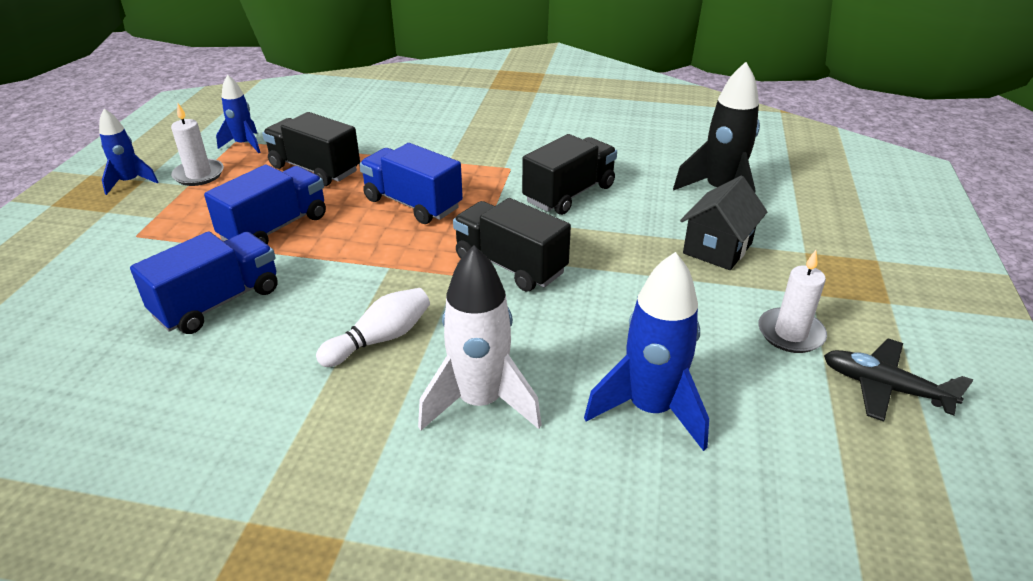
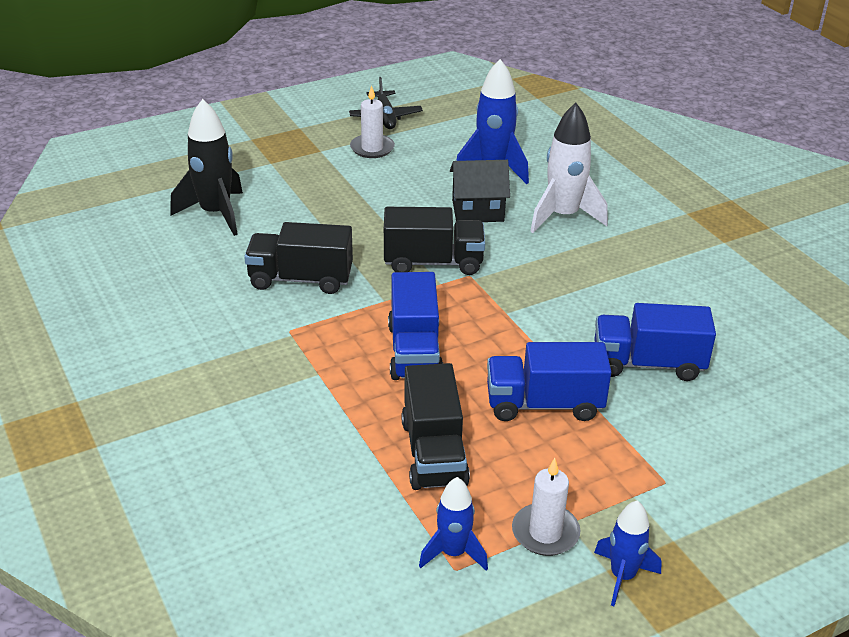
camera: 130 degrees left, 0 degrees up
white bowling pin [316,288,430,367] -> none
black truck [453,198,571,292] -> black truck turned 90 degrees counterclockwise [384,207,485,275]
black house [680,176,767,270] -> black house moved to [450,160,510,222]

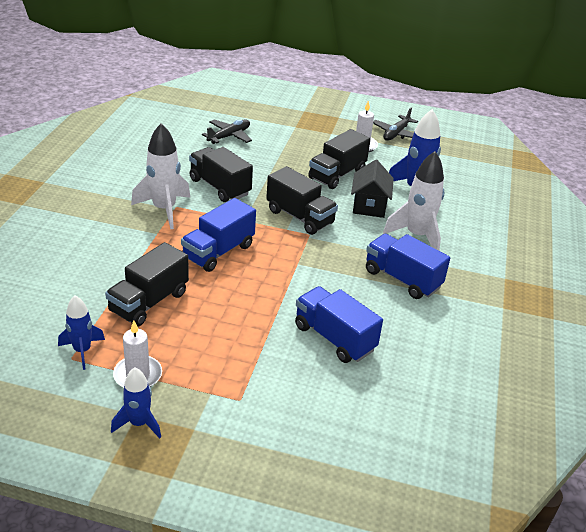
camera: 40 degrees right, 0 degrees up
black rocket [170,99,243,236] -> black plane [202,119,252,144]
black house [450,160,510,222] -> black house turned 60 degrees clockwise [351,160,394,218]
blue truck [487,342,611,421] -> blue truck moved to [366,234,450,299]
none -> white rocket [131,123,190,229]
none -> black truck [308,129,371,189]

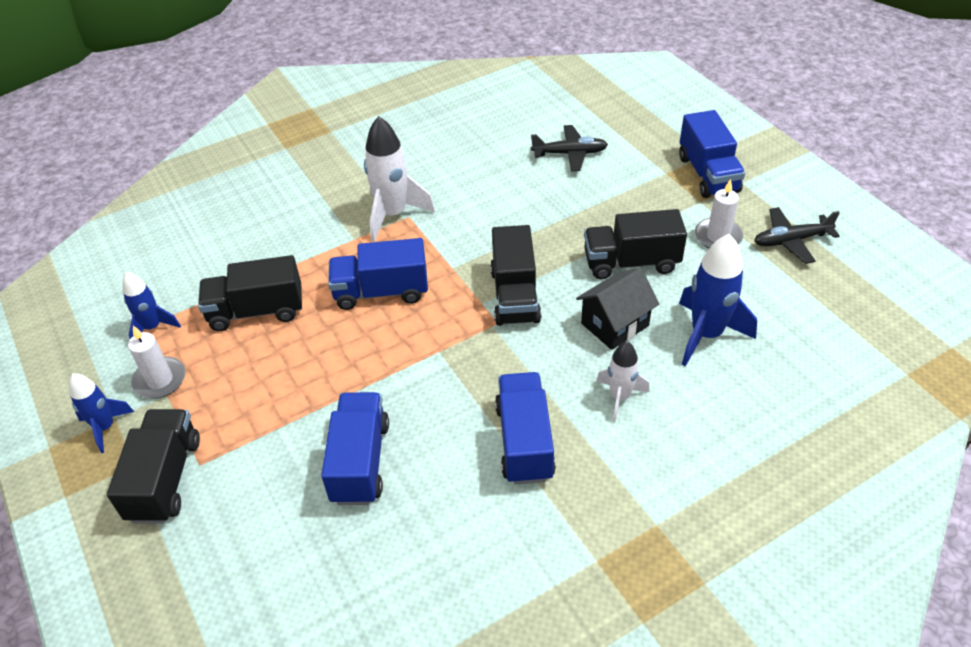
camera: 50 degrees right, 10 degrees up
black truck [189,147,253,202] -> black truck moved to [107,409,200,524]
white rocket [383,151,444,250] -> white rocket [596,341,649,422], size x0.60
none -> blue truck [679,110,745,198]

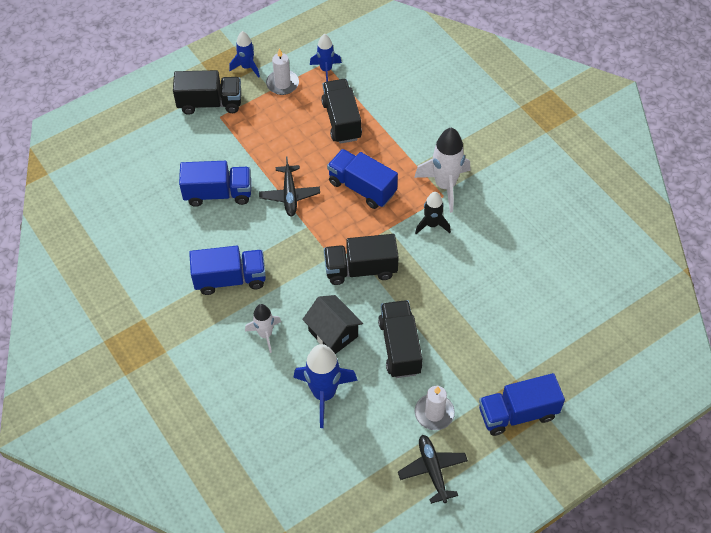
camera: 85 degrees right, 10 degrees up
blue truck [328,238,428,310] -> blue truck turned 45 degrees counterclockwise [327,149,398,209]
black plane [531,125,608,171] -> black plane moved to [259,157,320,216]
none -> black rocket [415,192,451,234]

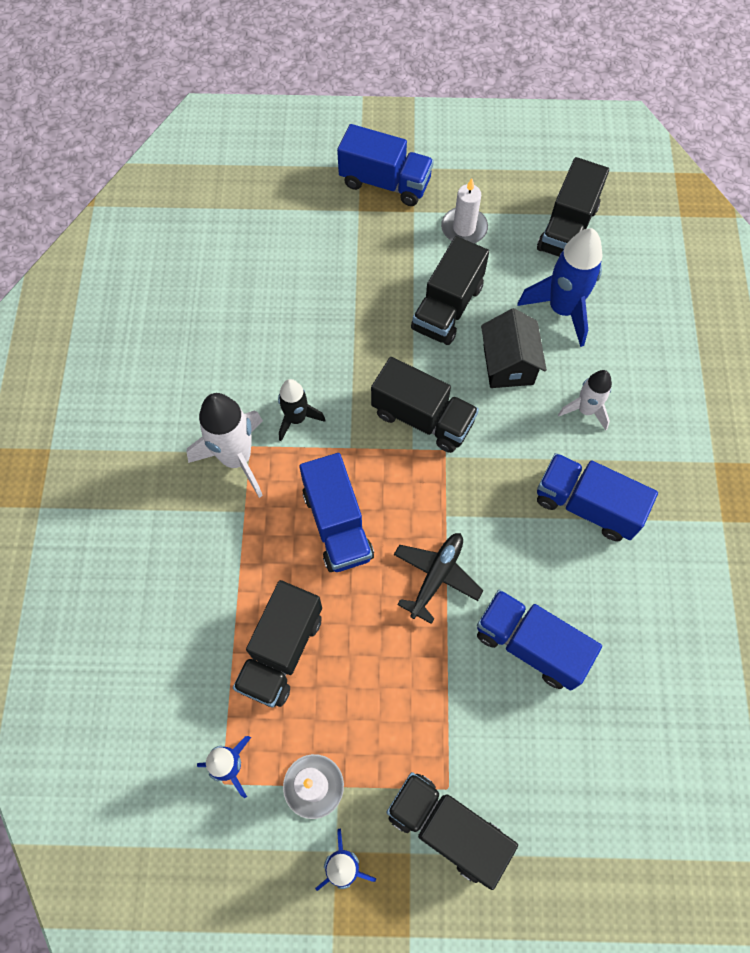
camera: 145 degrees left, 10 degrees up
black plane [398,435,468,504] -> none
none -> black truck [537,157,609,257]

